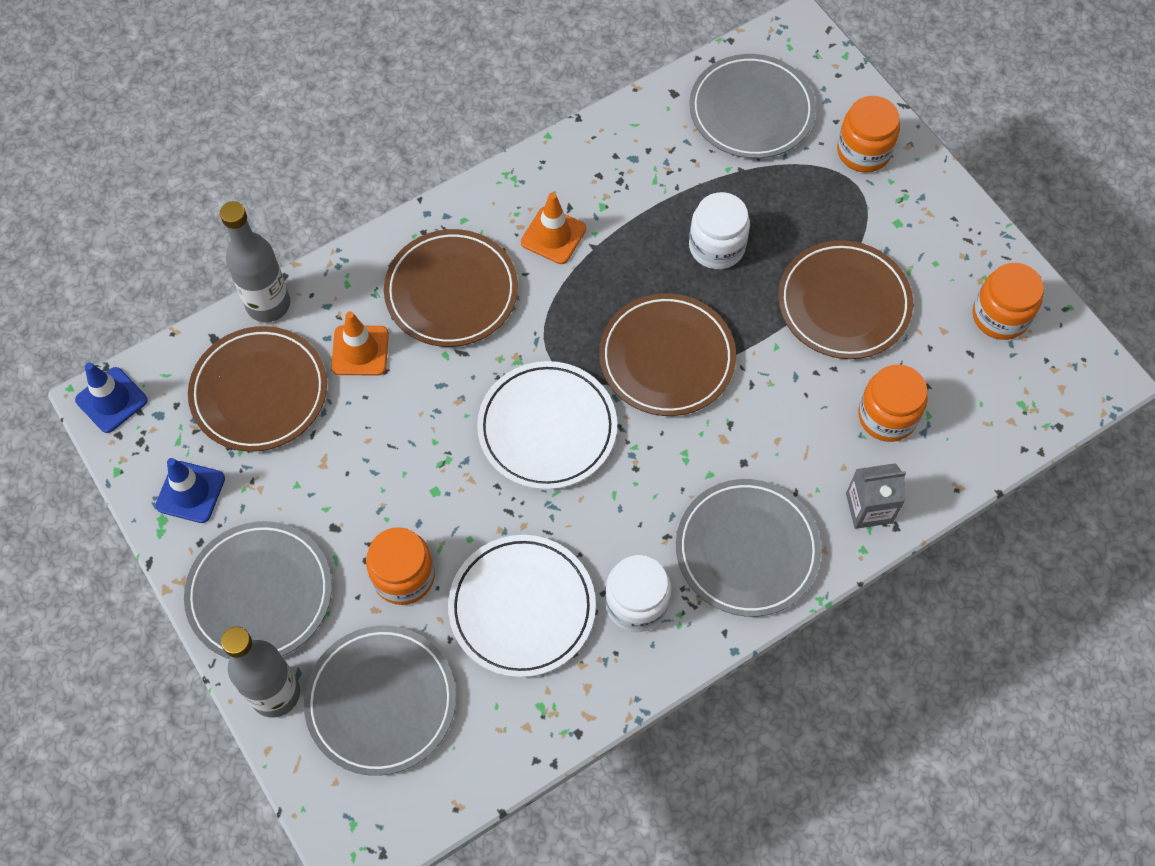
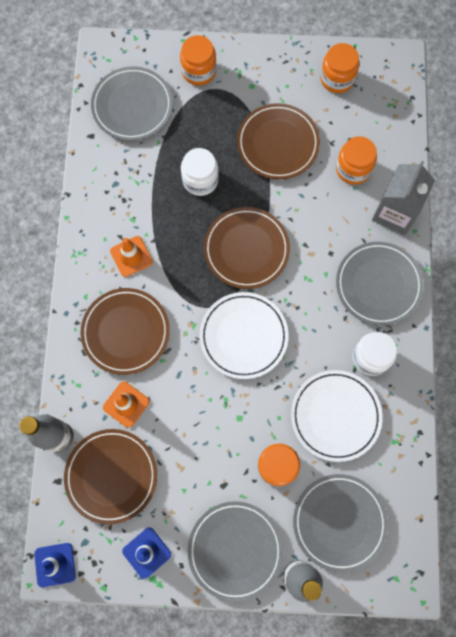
camera: 55 degrees left, 10 degrees up
grey carton [846,463,906,529] -> grey carton [372,161,435,235], size x1.57

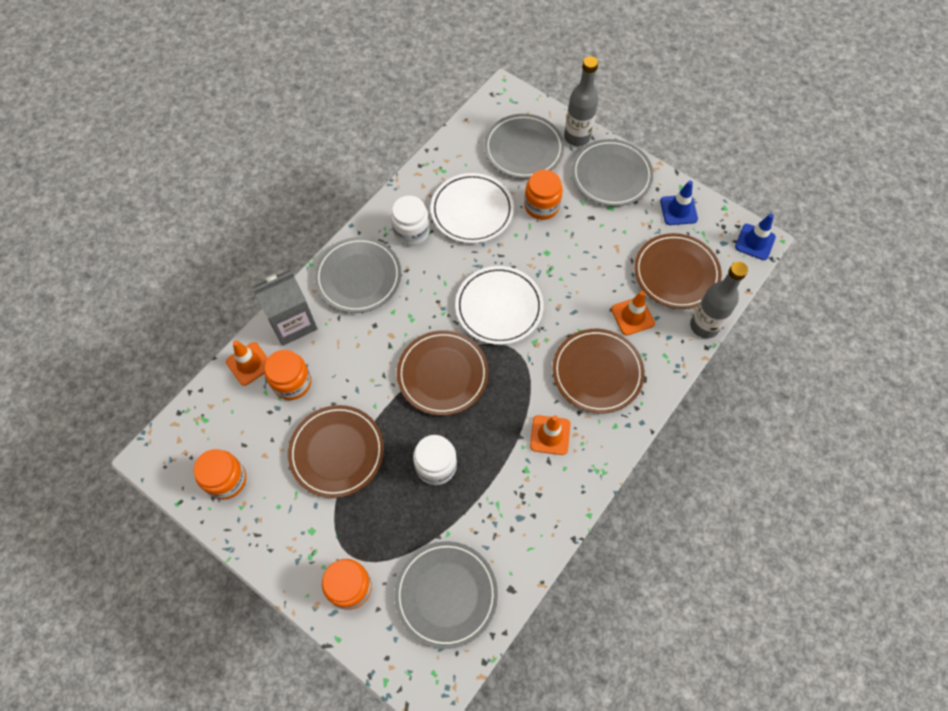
camera: 145 degrees left, 10 degrees down
none -> orange traffic cone [226,340,268,386]

